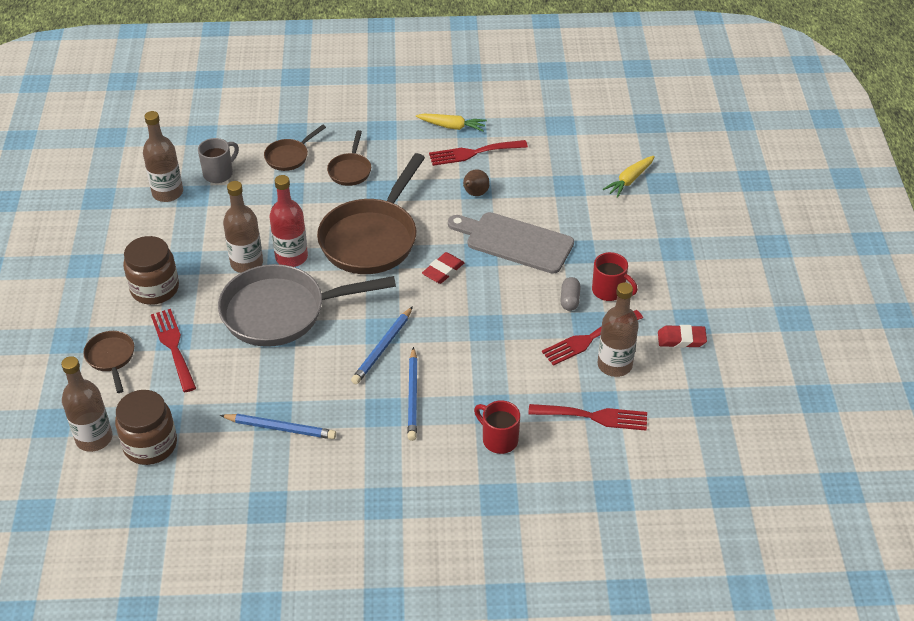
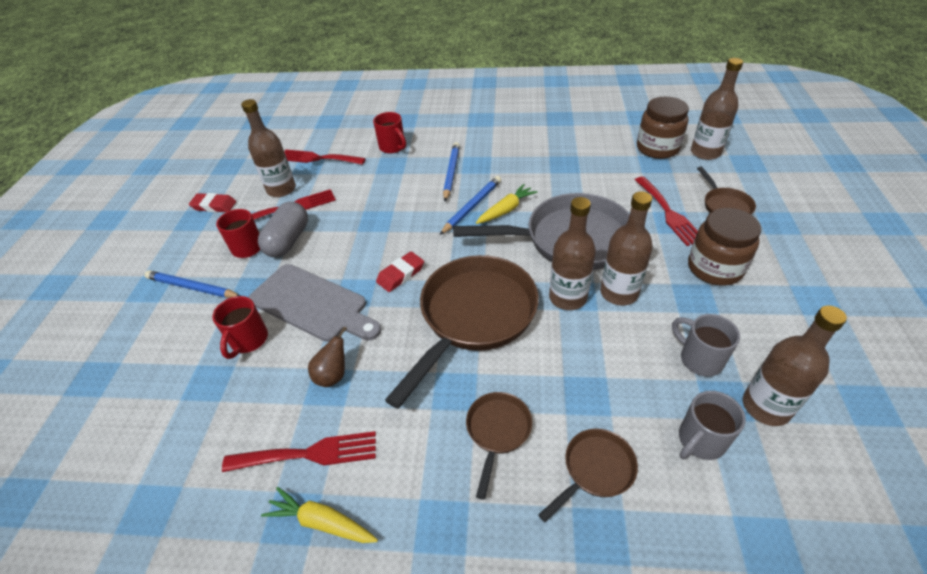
camera: 170 degrees left, 0 degrees up
blue pencil [220,414,336,439] -> blue pencil moved to [144,270,240,298]
red bottle [270,175,308,267] -> brown bottle [549,197,596,310]
grey capsule [560,277,581,311] -> grey capsule [258,202,308,257], size x1.75
yellow carrot [603,156,655,198] -> yellow carrot moved to [476,184,537,224]
none -> red mug [212,296,268,359]
none -> grey mug [672,314,740,377]

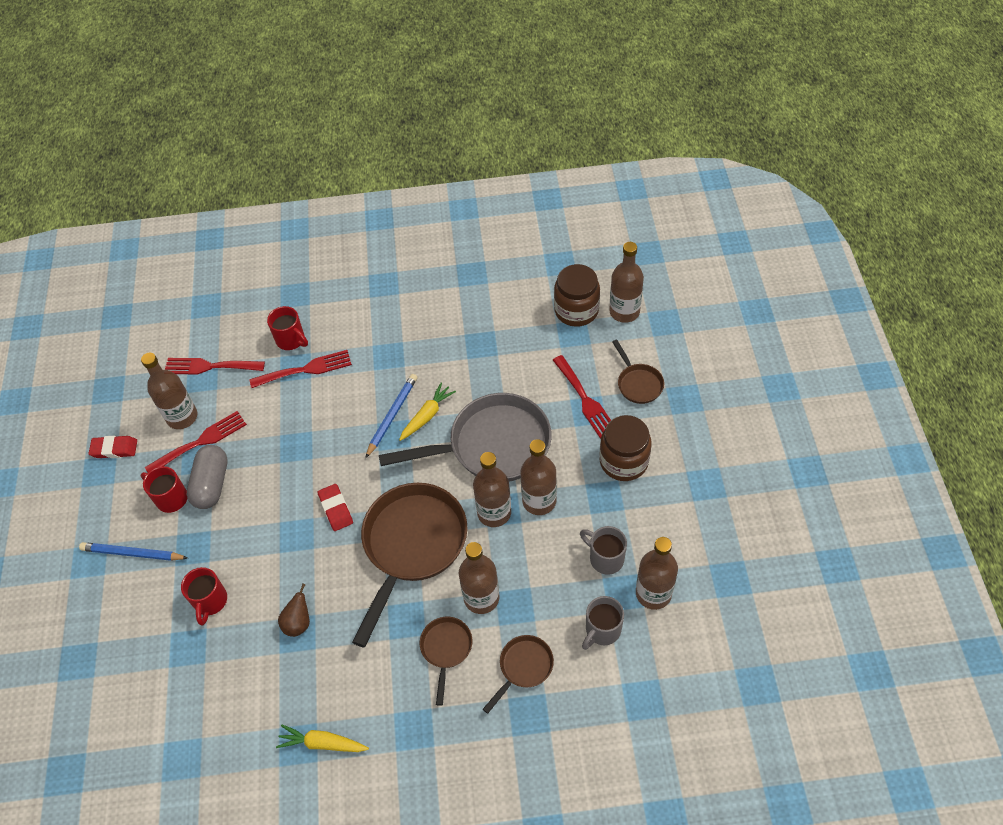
camera: 10 degrees left, 10 degrees up
red fork [222,431,376,472] -> red fork moved to [249,350,352,388]
grey cutting board [249,264,381,342] -> none
red eraser [376,252,424,292] -> red eraser turned 60 degrees counterclockwise [318,484,353,531]
blue pencil [443,142,460,201] -> none
none -> brown bottle [459,542,499,614]

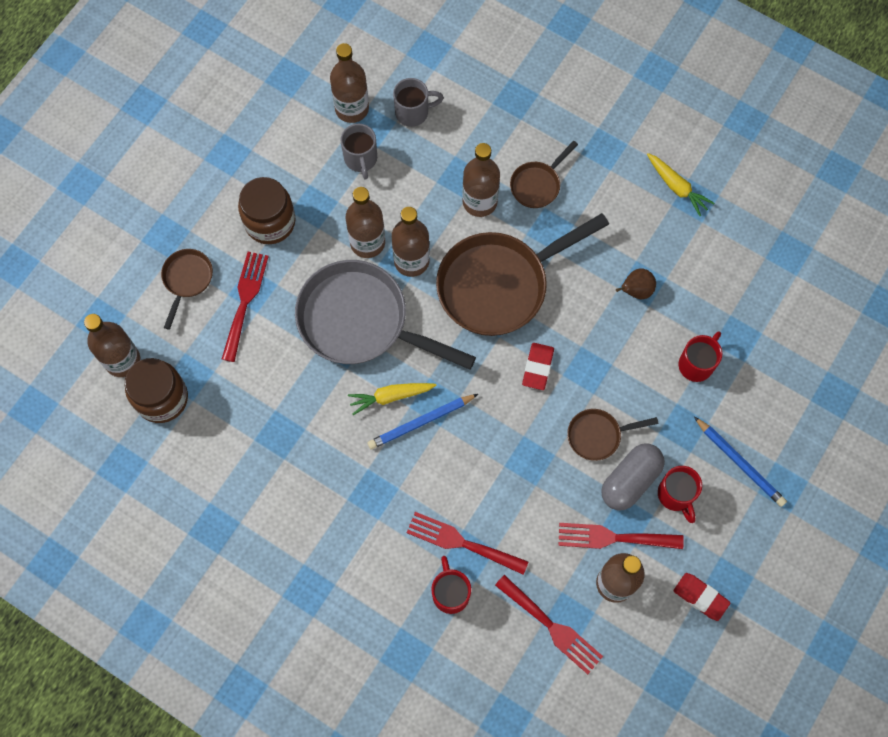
camera: 145 degrees left, 15 degrees up
brown pan [483,635,554,714] -> brown pan moved to [567,409,659,461]

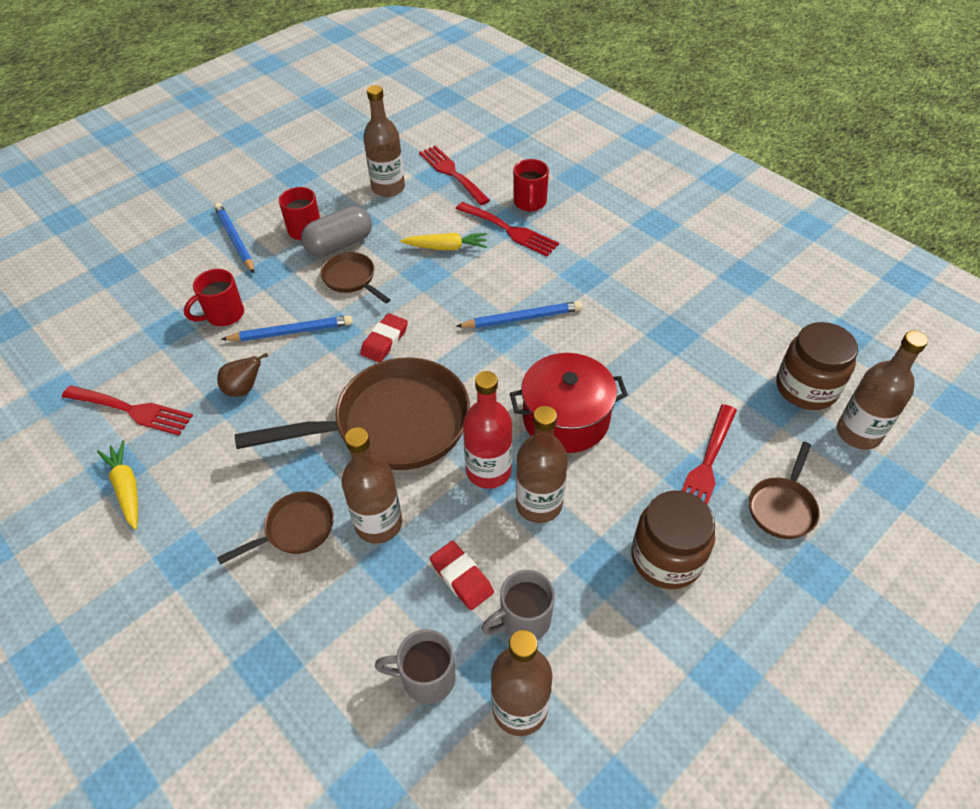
camera: 165 degrees left, 20 degrees down
grey pan [295,260,476,370] -> red pot [510,353,628,453]
grey mug [340,124,377,180] -> grey mug turned 120 degrees counterclockwise [482,570,555,640]
yellow carrot [348,383,437,415] -> yellow carrot moved to [400,233,487,250]
brown bottle [392,207,430,277] -> red bottle [463,371,512,489]
red fork [558,523,684,549] -> red fork moved to [62,385,193,435]
brown pan [567,409,659,461] -> brown pan turned 135 degrees counterclockwise [321,252,391,303]
red eraser [673,573,730,621] -> red eraser moved to [430,541,494,610]
none -> blue pencil [221,315,353,341]

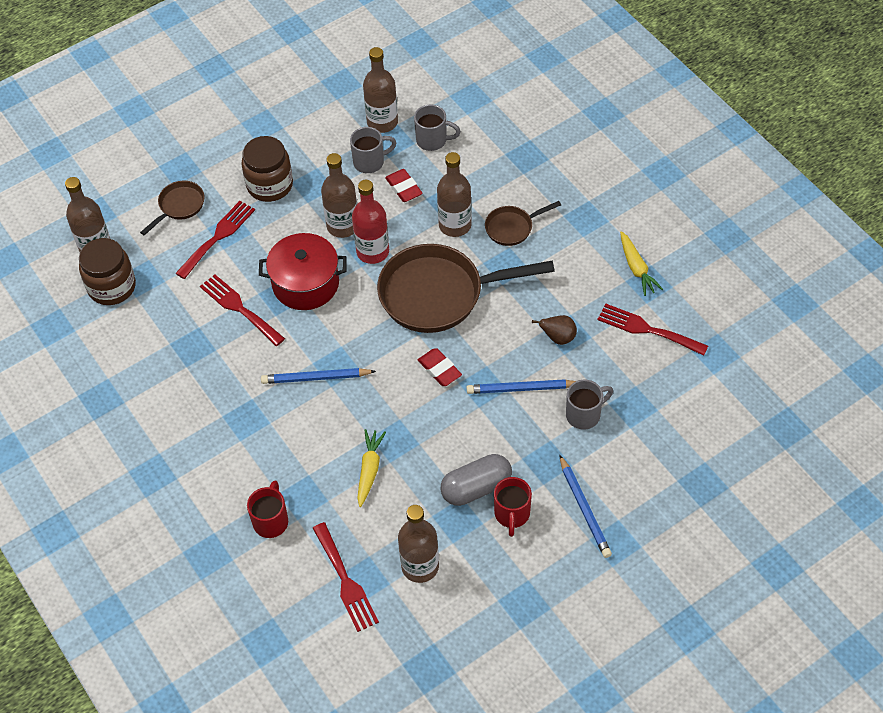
camera: 170 degrees left, 5 degrees up
red mug [184,269,244,326] -> grey mug [566,380,613,430]
brown pan [321,252,391,303] -> none
red eraser [360,313,408,363] -> red eraser turned 75 degrees counterclockwise [418,348,462,386]
yellow carrot [400,233,487,250] -> yellow carrot turned 90 degrees clockwise [357,429,386,507]
red fork [456,202,559,256] -> red fork moved to [200,274,285,346]

